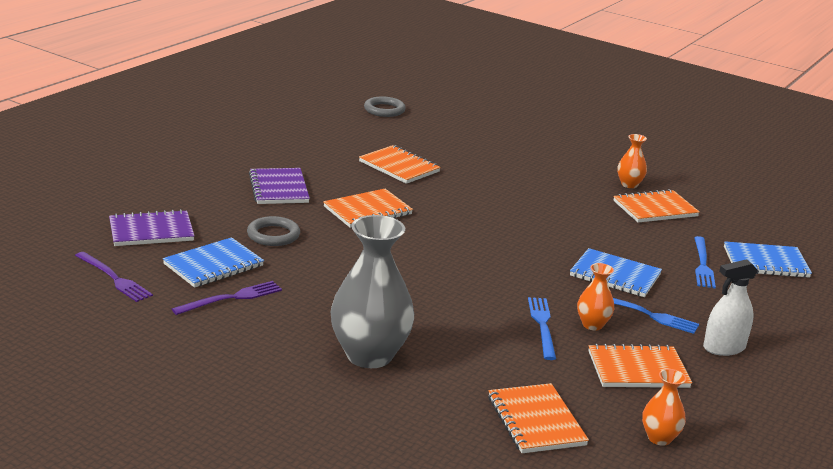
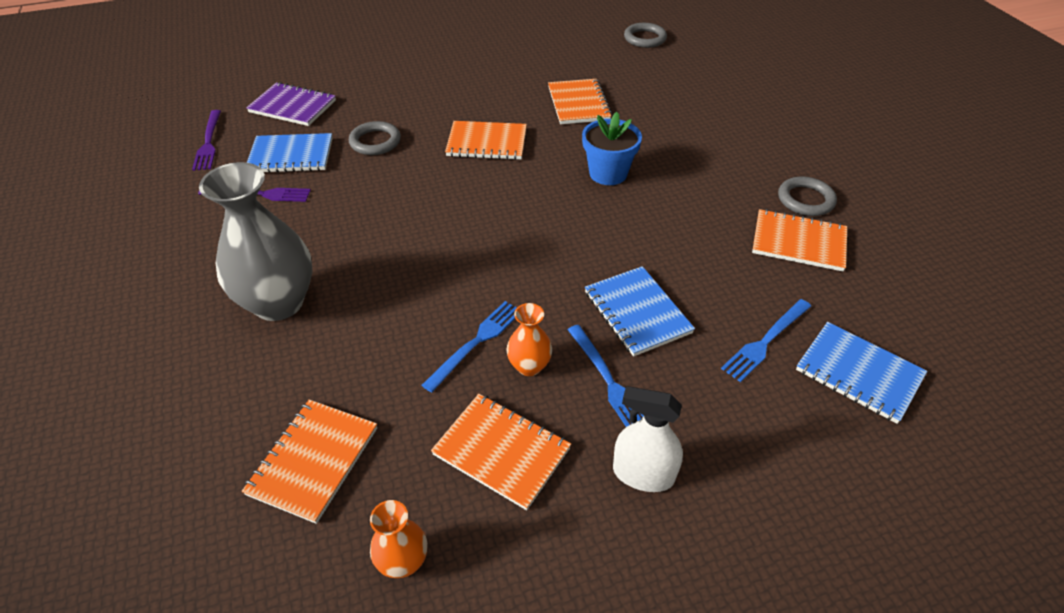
camera: 40 degrees right, 20 degrees up
purple notebook [249,168,310,204] -> none
orange vase [617,134,647,188] -> grey ring [778,176,837,216]
none -> blue flower pot [582,112,642,185]

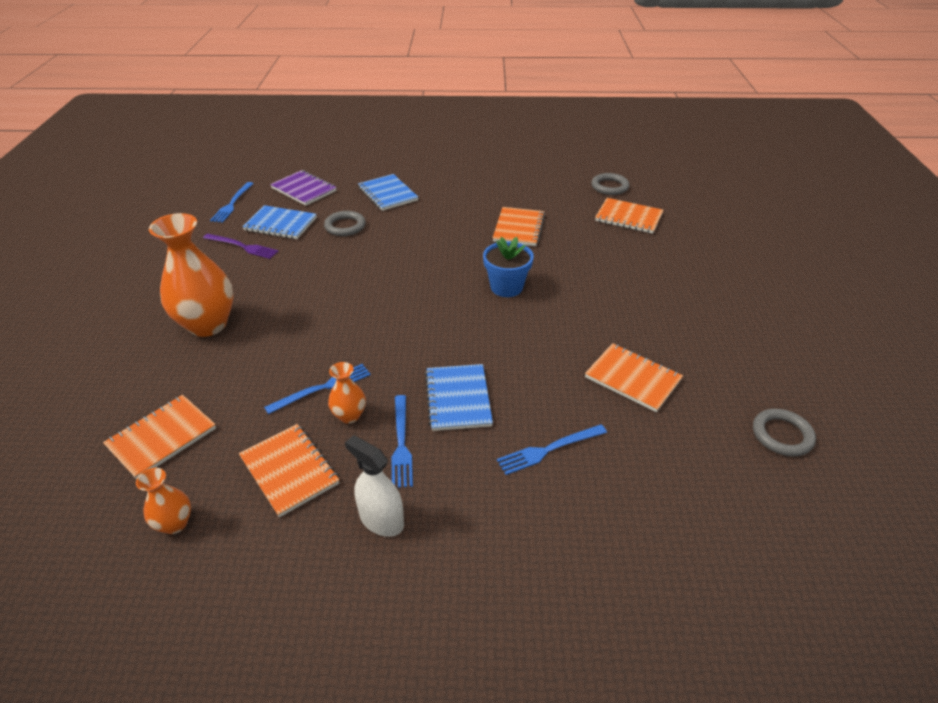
camera: 20 degrees right, 5 degrees down
purple fork [192,110,221,171] -> blue fork [210,182,254,223]
grey vase [199,162,312,321] -> orange vase [149,213,233,337]
orange notebook [445,121,527,160] -> orange notebook moved to [595,198,663,234]
grey ring [778,176,837,216] -> grey ring moved to [753,409,816,457]
blue notebook [796,322,927,424] -> blue notebook moved to [358,174,418,211]

